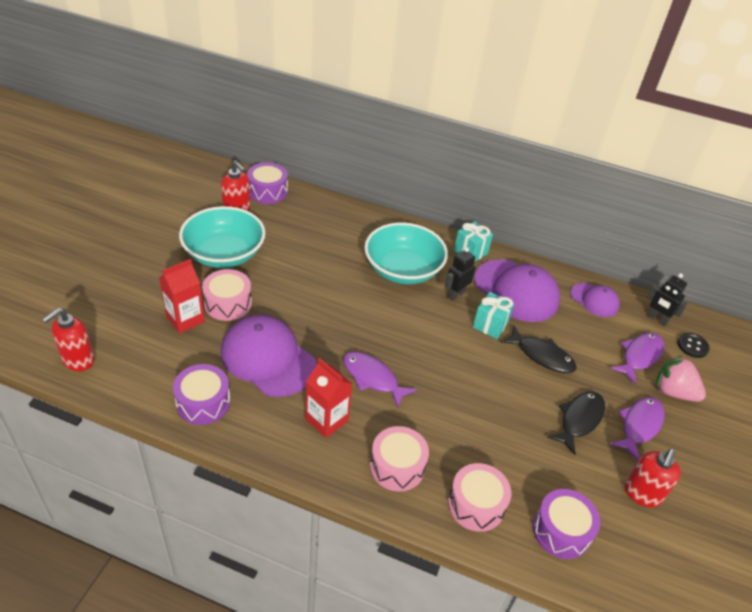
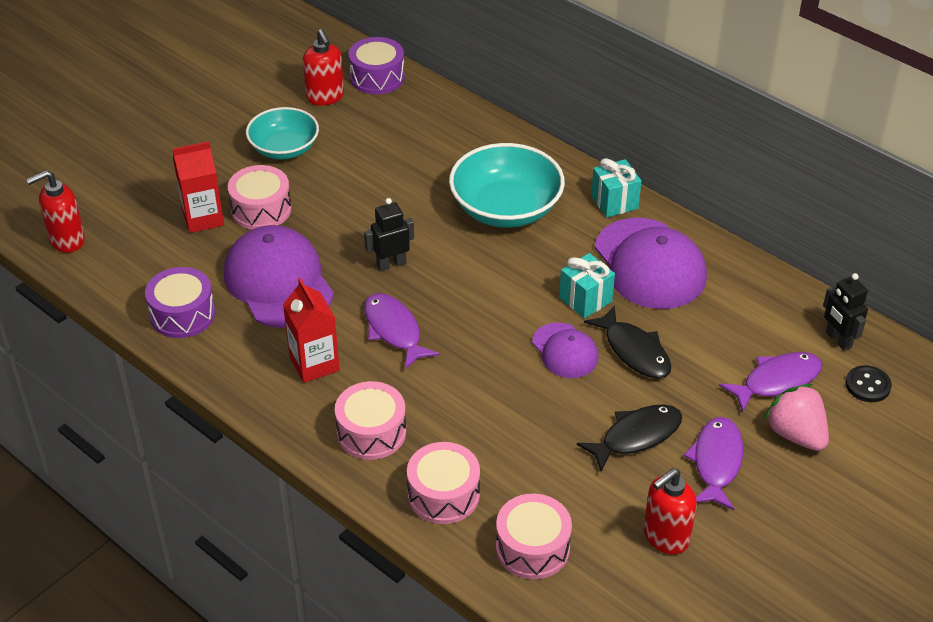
camera: 25 degrees right, 0 degrees up
turquoise bowl [179,206,265,268] -> turquoise bowl [246,107,319,160], size x0.66
black robot [445,247,476,301] -> black robot moved to [364,198,414,271]
purple drum [533,489,600,559] -> pink drum [496,494,572,579]
purple cap [570,283,620,317] -> purple cap moved to [532,322,599,378]
purple fish [610,397,665,461] -> purple fish turned 45 degrees counterclockwise [684,417,743,510]

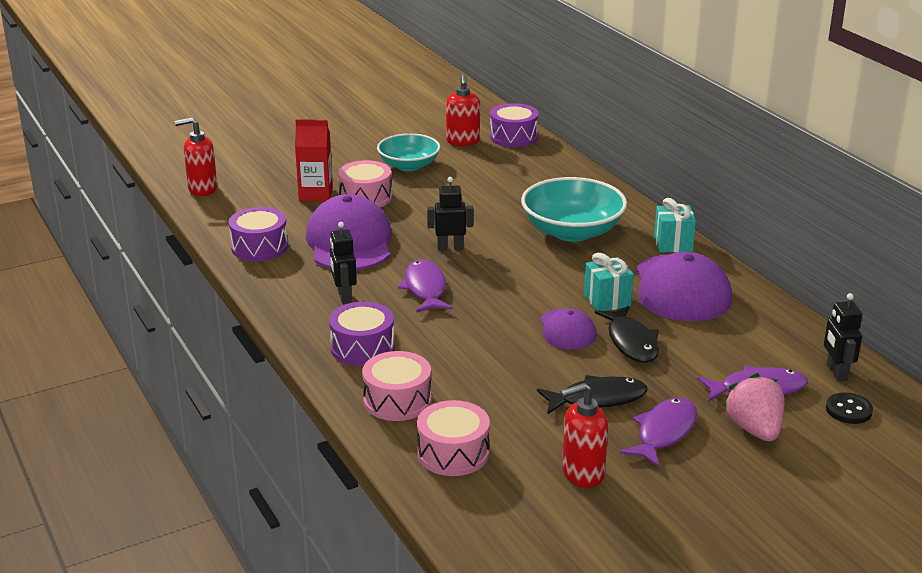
camera: 20 degrees right, 15 degrees down
red carton [283,278,340,383] -> black robot [330,222,357,304]
pink drum [335,381,406,460] -> purple drum [329,302,395,366]

